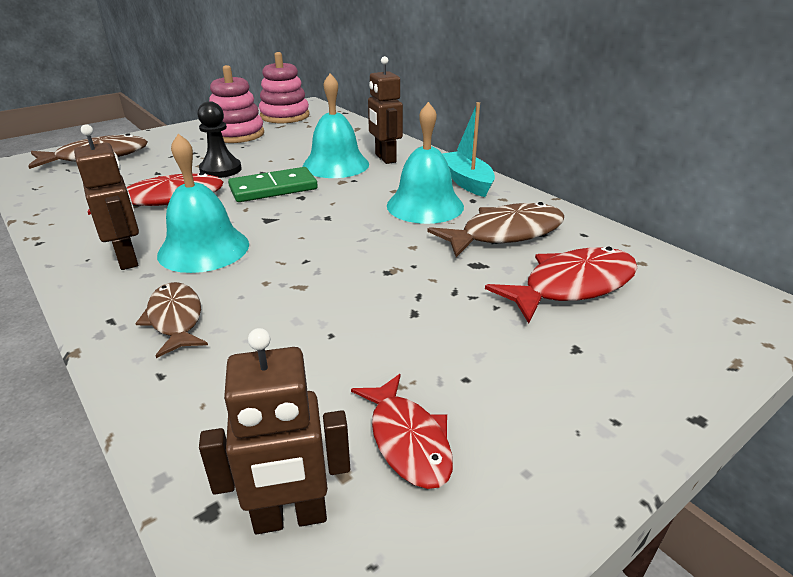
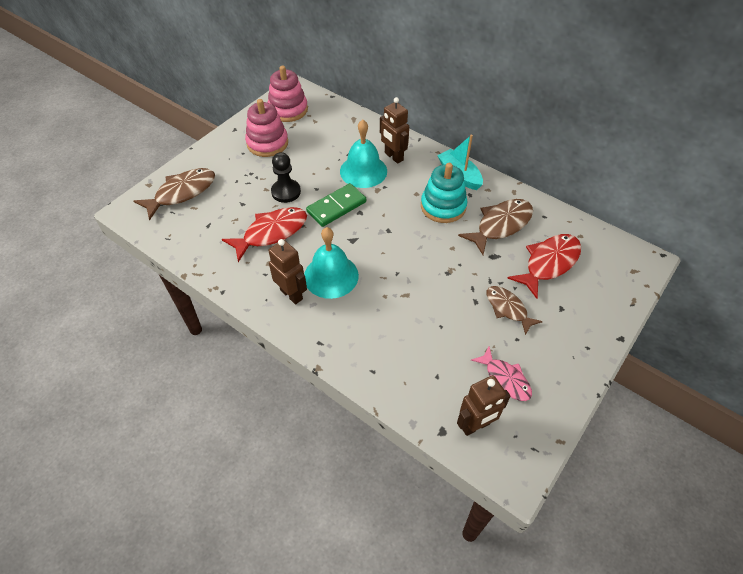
camera: 15 degrees left, 20 degrees up
brown fish [135,282,208,358] -> brown fish moved to [486,286,543,335]
red fish [351,374,453,489] -> pink fish [471,347,532,401]
turquoise bell [387,102,464,224] -> turquoise stacking toy [421,163,468,223]

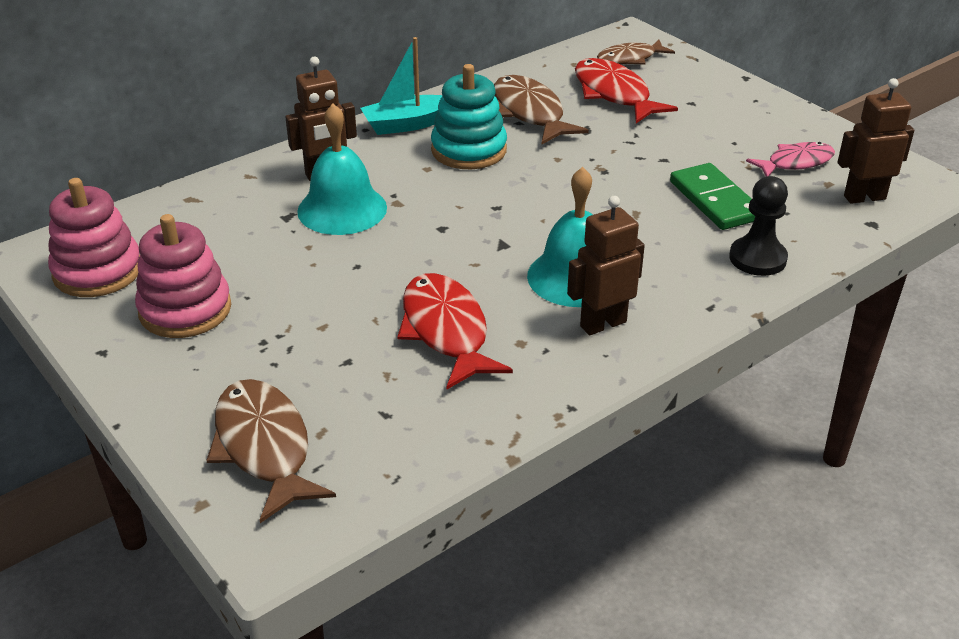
camera: 75 degrees left, 15 degrees down
black pawn [271,152,301,203] -> black pawn moved to [729,176,788,276]
green domino [306,183,366,227] -> green domino moved to [670,163,755,230]
brown robot [457,375,510,436] -> brown robot turned 90 degrees counterclockwise [838,78,914,204]
brown fish [486,286,543,335] -> brown fish moved to [597,40,675,65]

